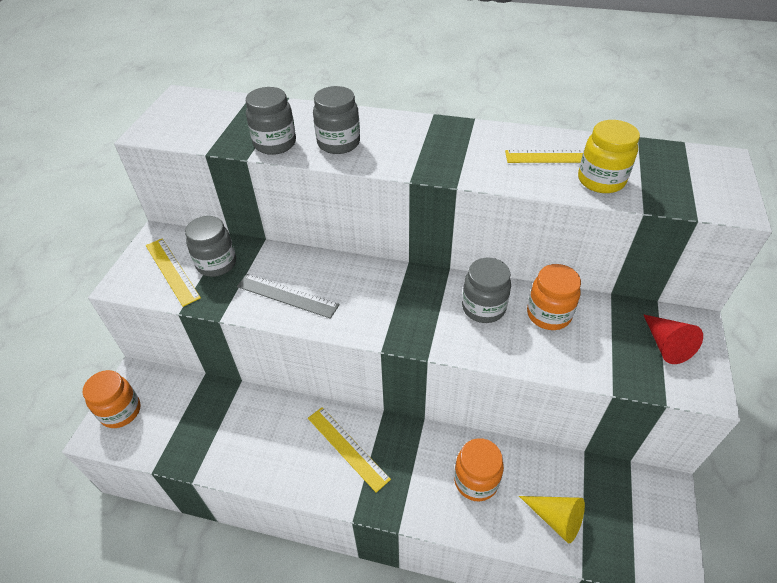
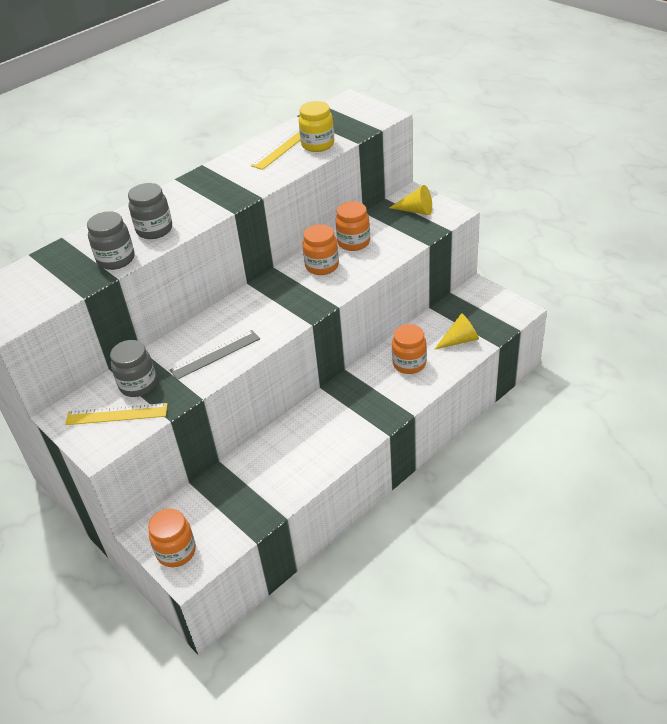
camera: 55 degrees left, 5 degrees down
yellow ruler [308,407,391,493] -> none
grey jar [462,258,511,323] -> orange jar [303,224,339,275]
red cone [643,314,703,364] -> yellow cone [390,185,432,215]

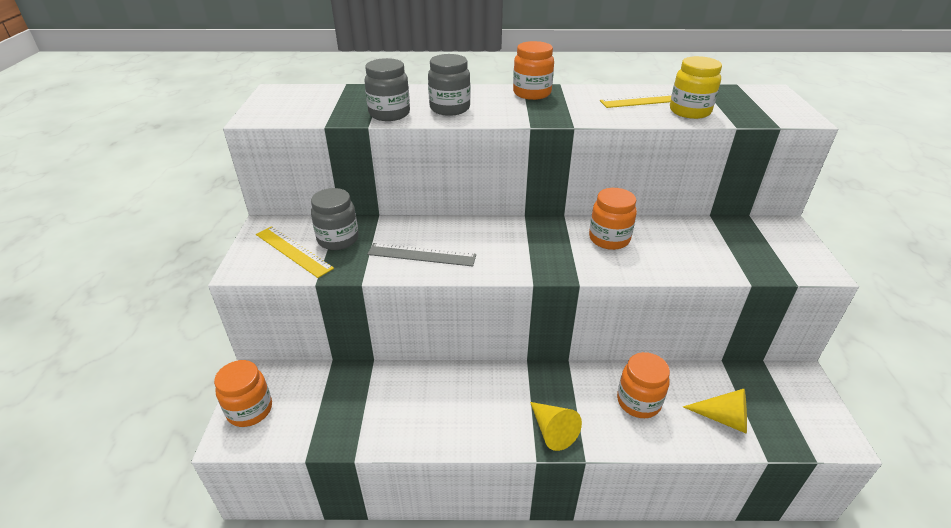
camera: 40 degrees right, 5 degrees down
orange jar [335,201,370,251] -> orange jar moved to [513,41,554,100]
yellow cone [390,185,432,215] -> yellow cone moved to [530,402,582,451]

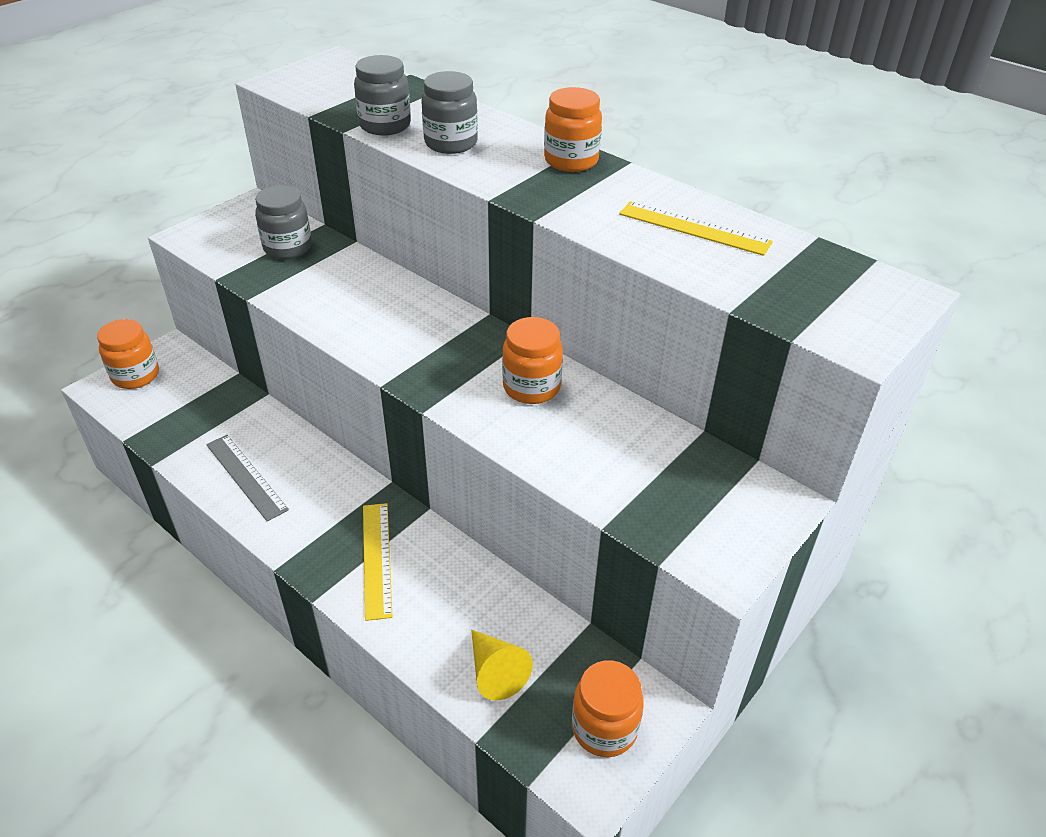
camera: 40 degrees right, 5 degrees up
yellow ruler [256,226,334,278] -> yellow ruler moved to [363,503,392,621]
grey ruler [367,243,476,267] -> grey ruler moved to [206,435,289,522]
yellow cone [530,402,582,451] -> none
orange jar [617,352,670,418] -> orange jar moved to [572,660,644,757]
yellow jar [670,56,722,119] -> none

